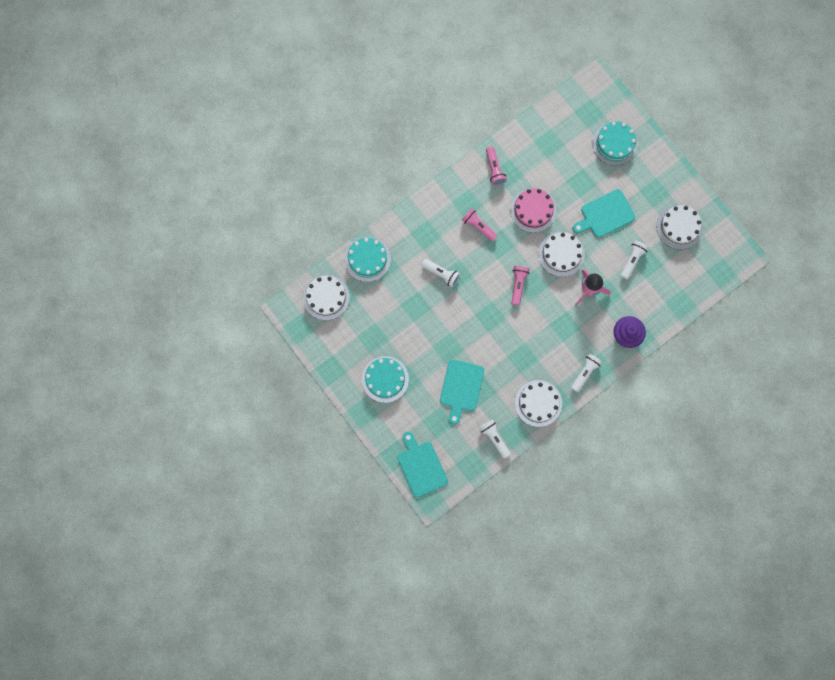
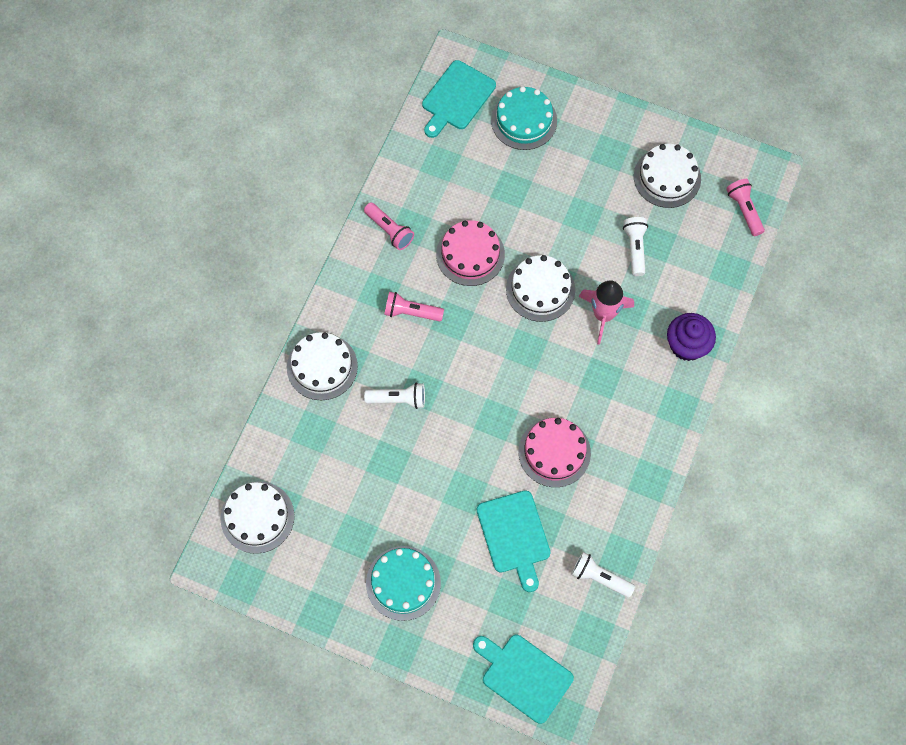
camera: 30 degrees left, 10 degrees down
turquoise cake [345,237,391,282] -> none
pink flashlight [511,266,530,306] -> pink flashlight moved to [726,179,765,236]
white cake [515,380,562,427] -> white cake moved to [287,332,358,400]
white flashlight [571,353,602,392] -> none
turquoise cutting board [573,189,635,238] -> turquoise cutting board moved to [422,60,496,138]
none -> pink cake [518,418,591,487]

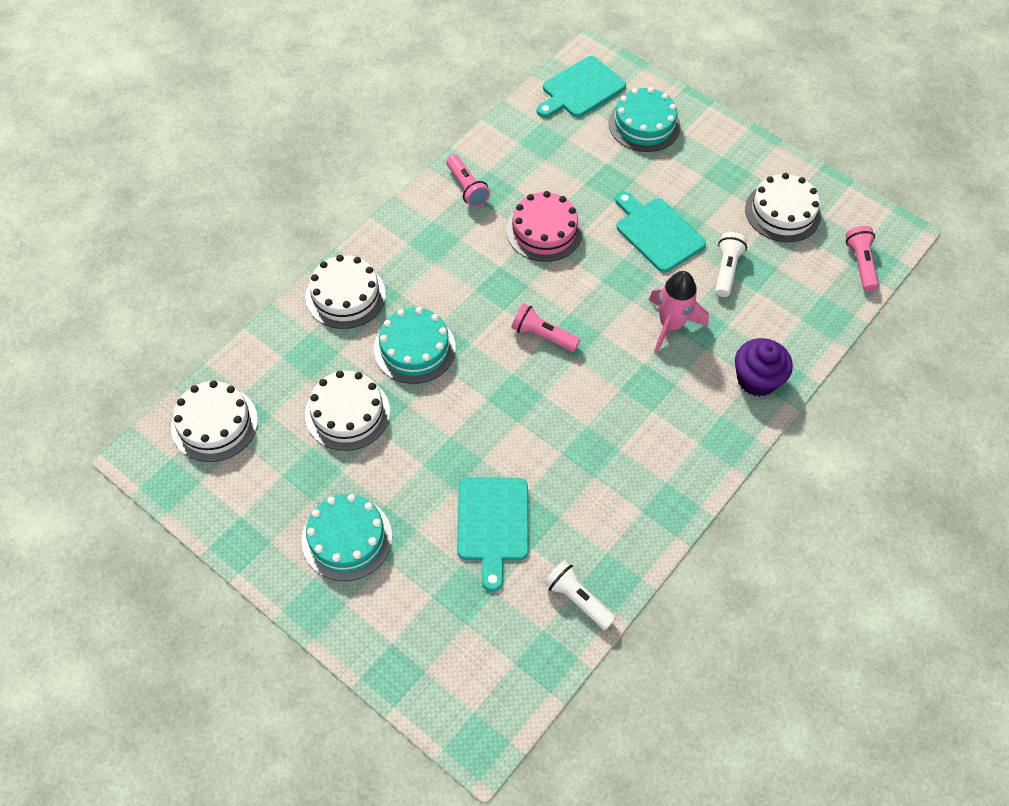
camera: 15 degrees right, 10 degrees down
white flashlight [364,382,425,409] -> turquoise cake [374,307,456,384]
pink flashlight [384,292,444,321] -> pink flashlight moved to [511,304,580,352]
turquoise cutting board [473,635,574,724] -> turquoise cutting board moved to [615,191,706,273]
white cake [506,255,575,322] -> white cake moved to [305,371,390,451]
pink cake [518,418,591,487] -> none

